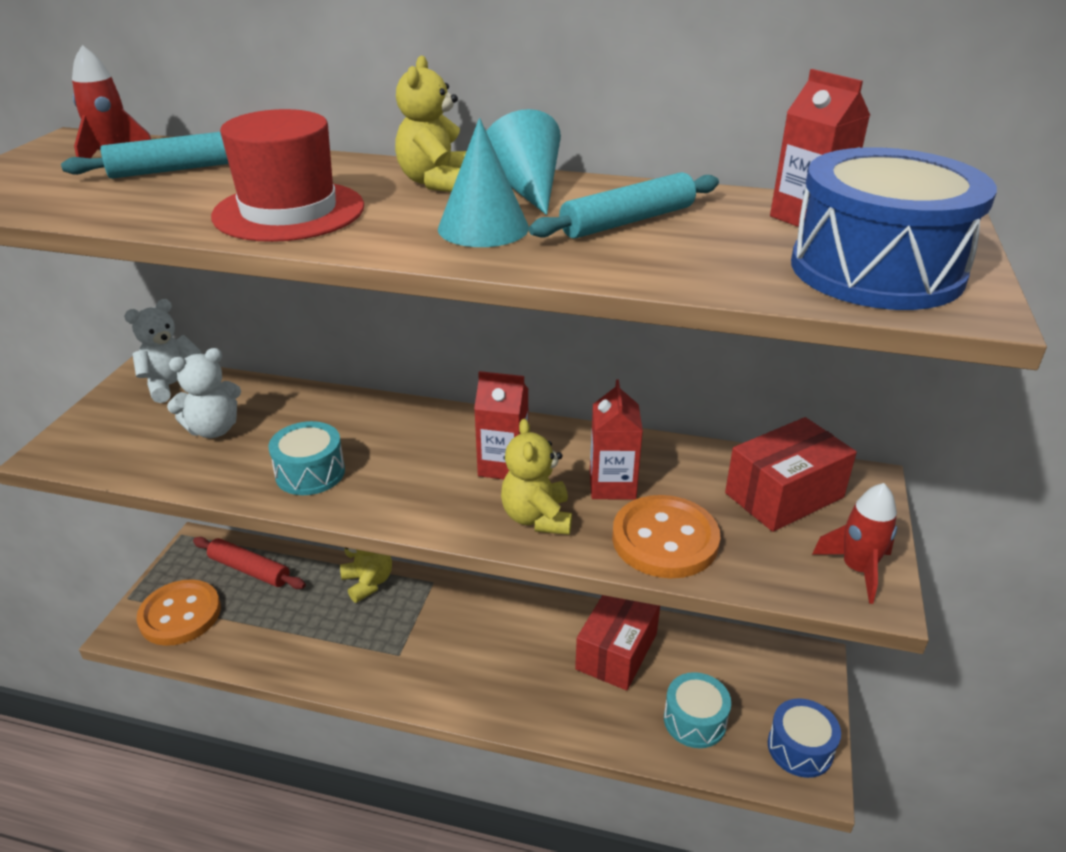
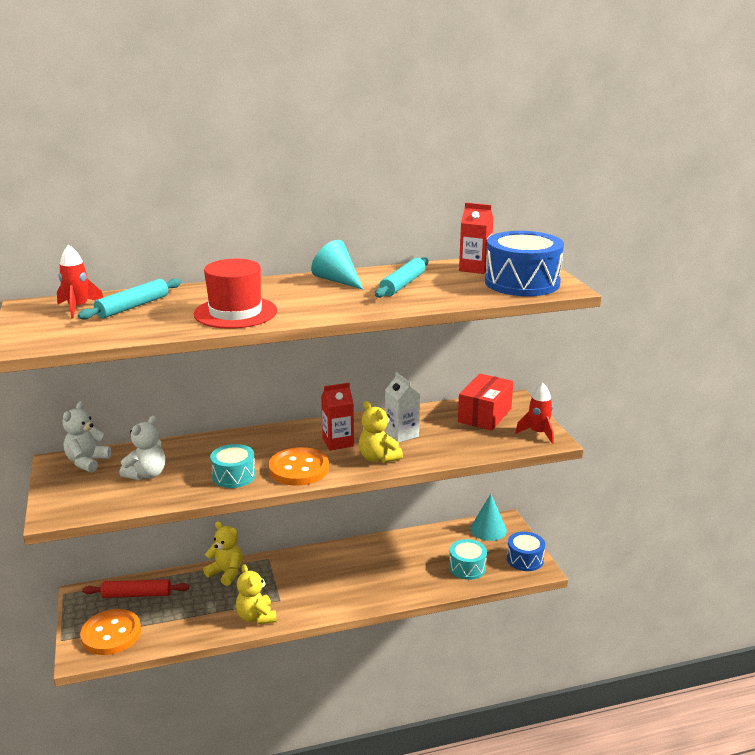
camera: 30 degrees left, 10 degrees down
yellow teddy bear [395,55,467,192] -> yellow teddy bear moved to [236,564,277,624]
turquoise cone [438,118,529,247] -> turquoise cone moved to [470,494,507,541]
red box [575,595,660,691] -> none
red carton [590,380,643,500] -> white carton [385,372,420,443]
orange button [612,495,720,578] -> orange button moved to [269,447,329,486]

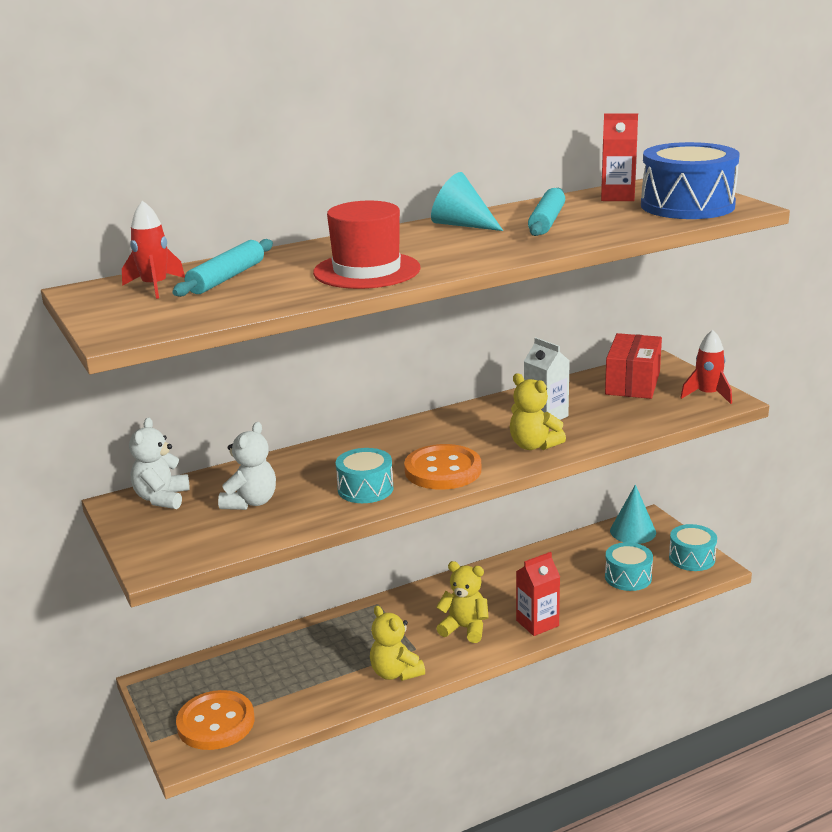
camera: 10 degrees left, 0 degrees up
red rolling pin [82,579,189,598] -> none
yellow teddy bear [203,521,243,586] -> yellow teddy bear moved to [436,561,489,643]
red carton [321,383,354,450] -> red carton moved to [516,552,560,636]
blue drum [507,532,545,571] -> turquoise drum [669,524,717,571]

